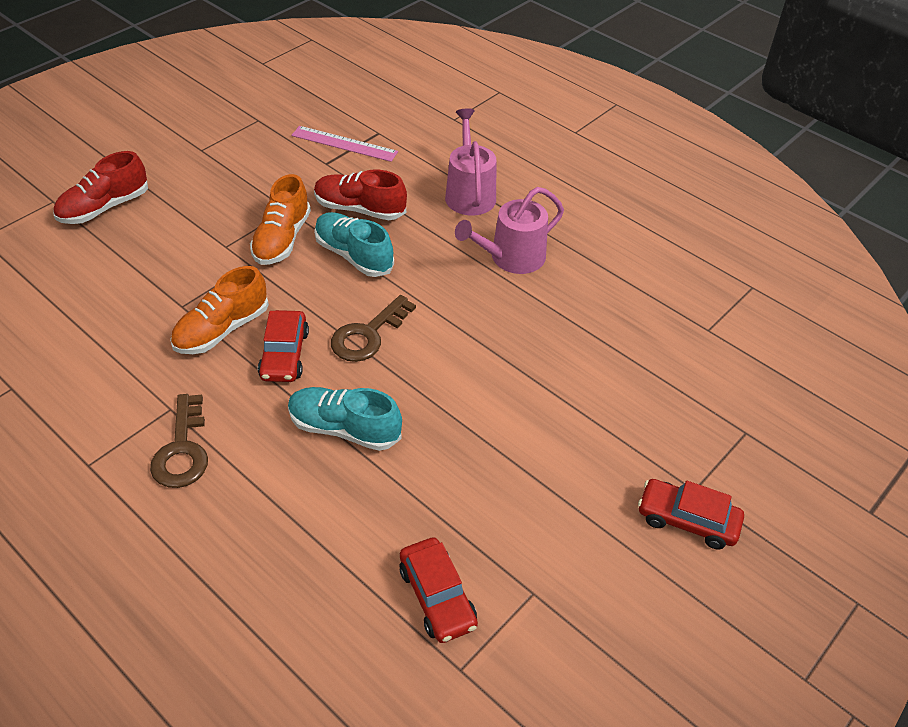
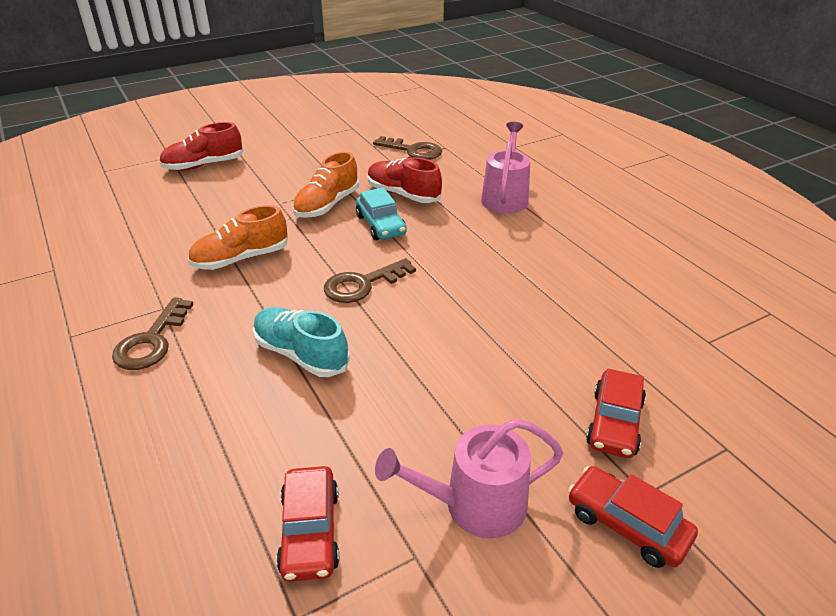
camera: 20 degrees right, 10 degrees down
red car [258,310,309,382] -> red car moved to [586,369,646,458]
pink ruler [291,126,398,162] -> brown key [373,136,442,160]
turquoise shoe [314,212,394,277] -> turquoise car [356,188,407,240]
pink watering can [455,187,564,274] -> pink watering can moved to [375,418,563,538]

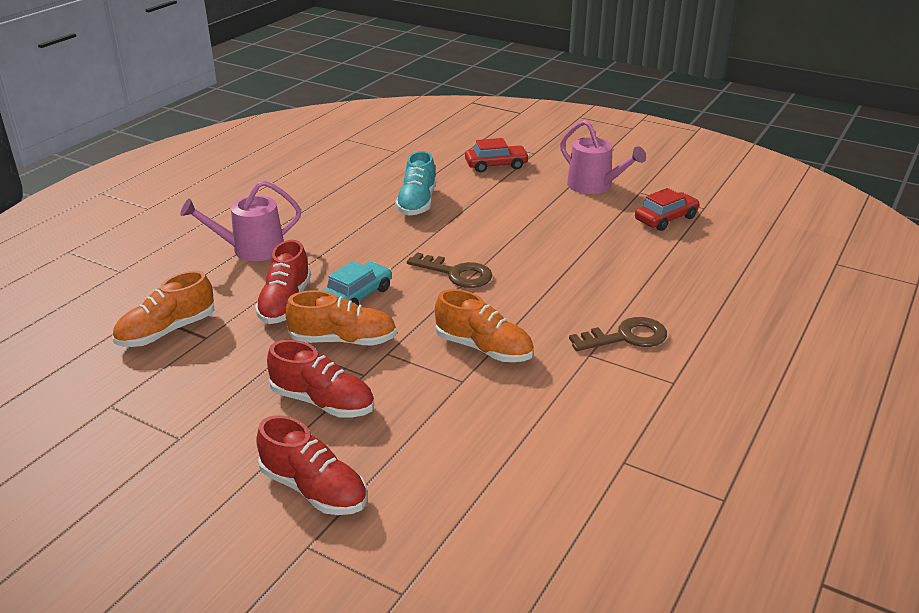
camera: 120 degrees left, 5 degrees down
turquoise shoe [253,307,350,377] -> turquoise shoe moved to [395,151,436,216]
brown key [373,136,442,160] -> orange shoe [113,271,215,347]
red car [568,466,698,568] -> none
none -> red shoe [267,340,374,418]

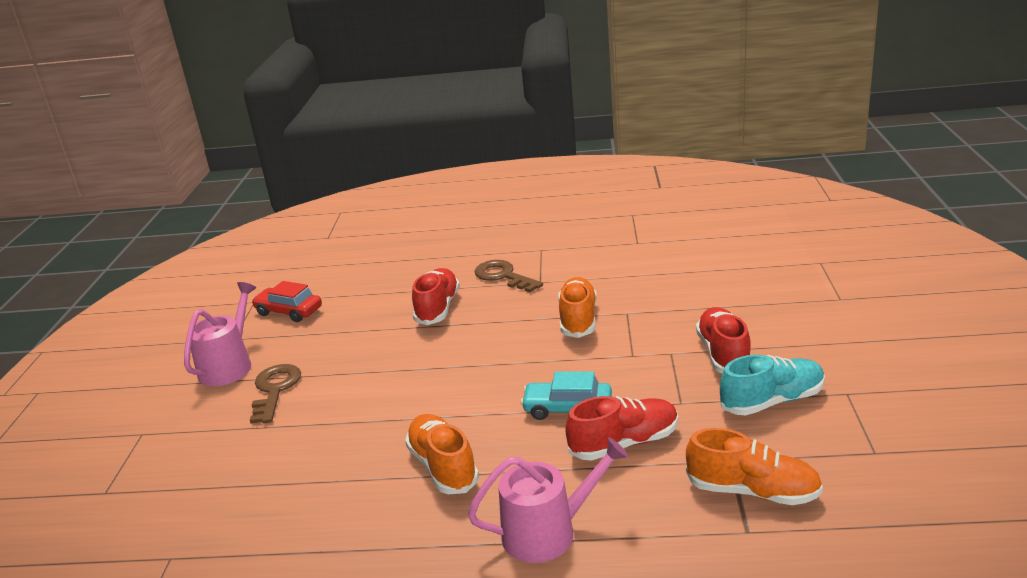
camera: 115 degrees left, 5 degrees down
pink watering can [180,180,301,261] -> pink watering can turned 60 degrees counterclockwise [468,437,629,563]
red shoe [256,415,367,515] -> red shoe moved to [412,268,460,325]
orange shoe [285,290,397,346] -> orange shoe moved to [405,414,479,494]
turquoise shoe [395,151,436,216] -> turquoise shoe moved to [720,355,825,415]
brown key [407,252,493,288] -> brown key moved to [250,364,301,424]
red car [465,138,529,172] -> none

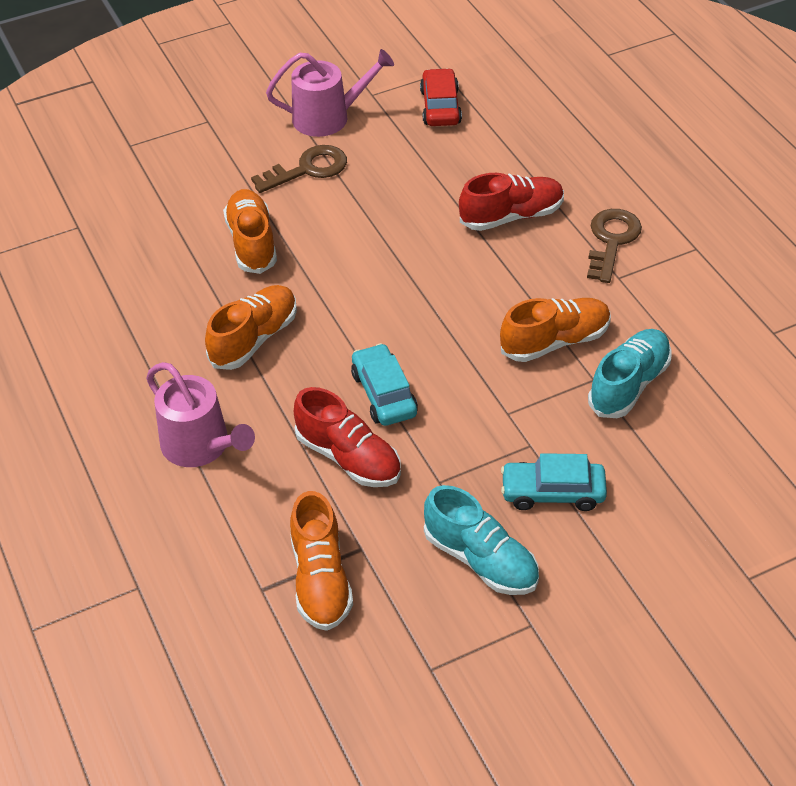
camera: 60 degrees right, 20 degrees up
red shoe [696,307,751,373] -> turquoise car [501,453,607,511]
none -> orange shoe [223,189,277,274]
none -> turquoise shoe [588,329,672,418]

